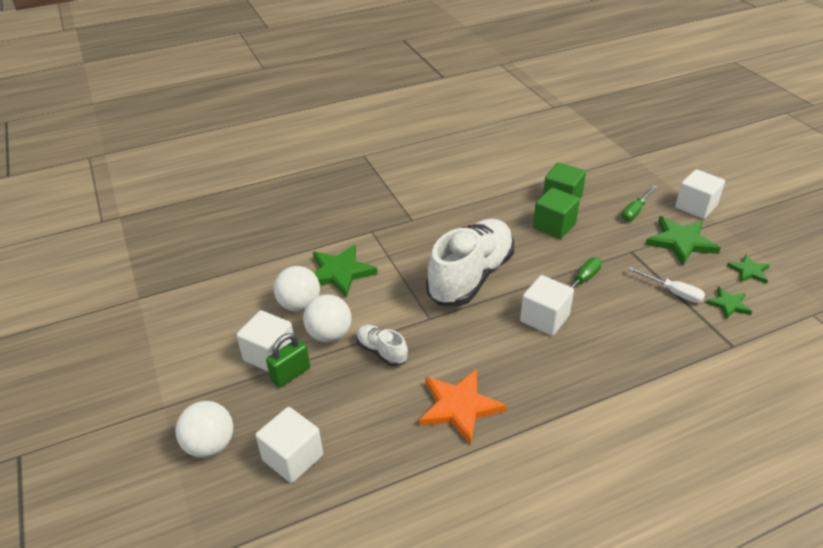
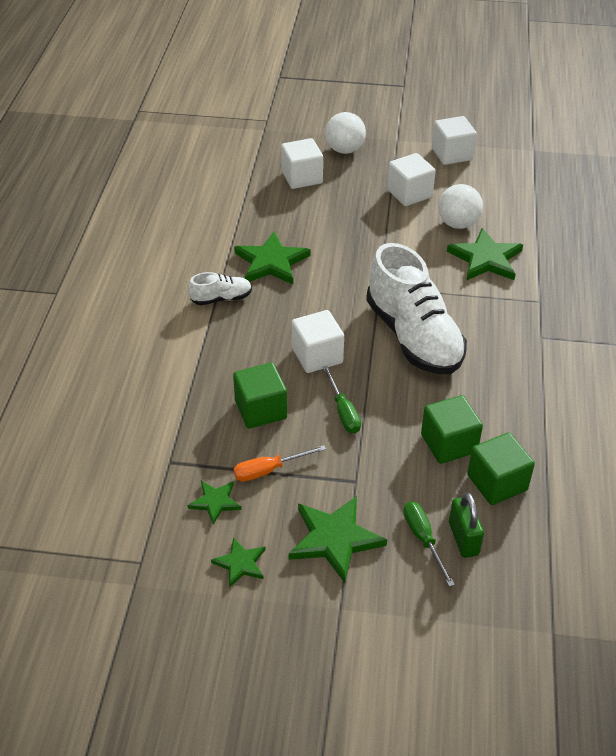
camera: 120 degrees right, 5 degrees up
green padlock [266,333,310,388] -> green padlock moved to [449,492,484,558]
white ball [303,294,352,342] -> none
white shoe [356,325,408,366] -> white shoe moved to [188,272,252,305]
orange star [419,369,507,445] -> green star [234,231,310,285]
white screwdriver [628,267,705,303] -> orange screwdriver [234,445,326,482]
white cube [675,169,725,219] -> white cube moved to [432,116,477,165]
none -> green cube [233,363,287,429]

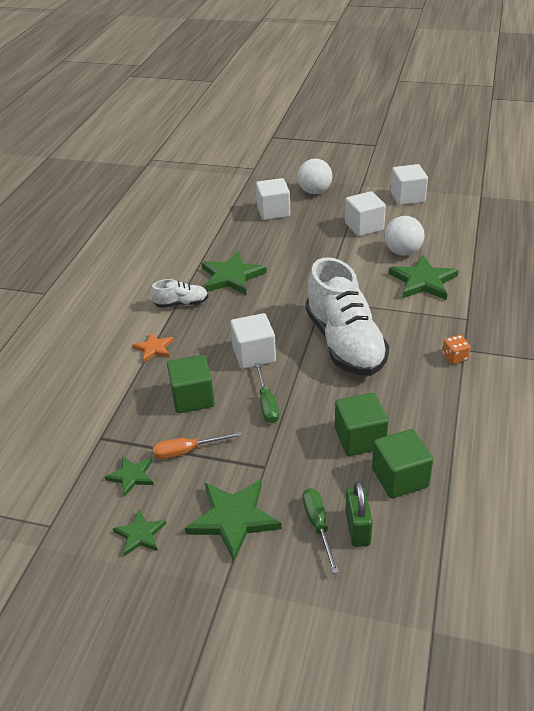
camera: 10 degrees right, 5 degrees down
none -> orange star [132,332,174,362]
none -> orange dice [442,335,471,364]

